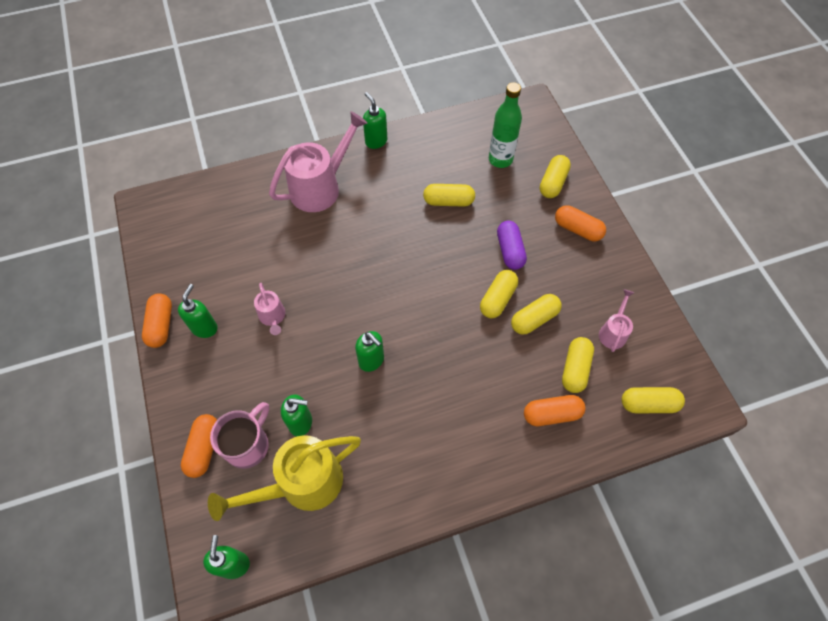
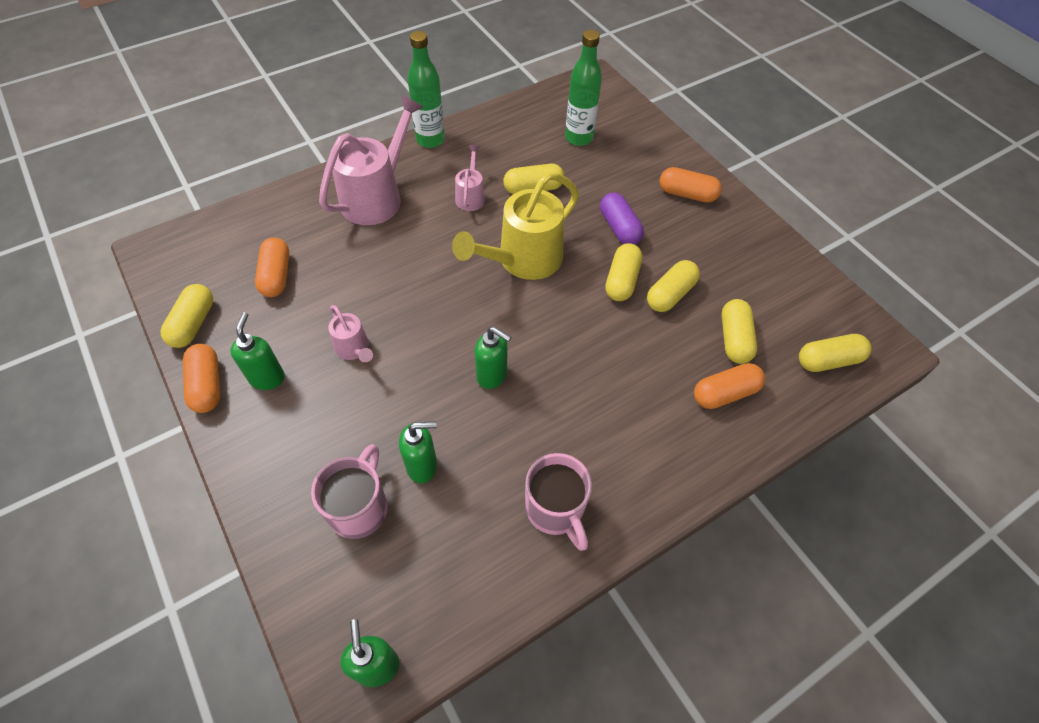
camera: 15 degrees left, 5 degrees down
orange capsule [181,414,217,478] -> orange capsule moved to [255,237,289,297]
yellow watering can [208,435,361,521] -> yellow watering can moved to [452,173,579,280]
green soap dispenser [363,92,387,149] -> green bottle [408,31,445,148]
yellow capsule [540,155,571,198] -> yellow capsule moved to [161,284,213,348]
pink watering can [599,289,634,352] -> pink watering can moved to [455,145,485,211]
none -> pink mug [525,453,592,551]

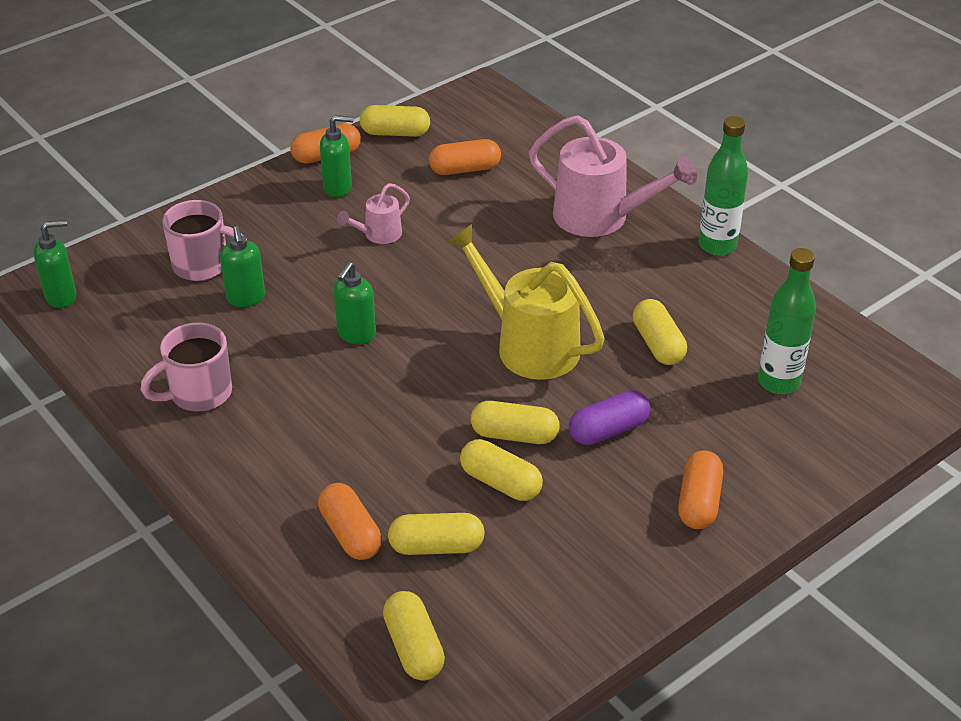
camera: 85 degrees right, 15 degrees down
pink watering can [455,145,485,211] -> none

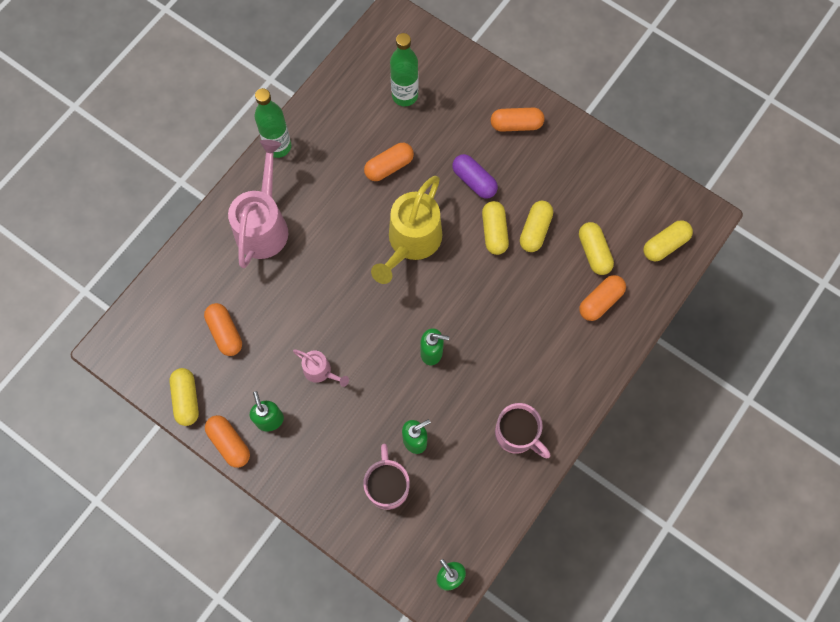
camera: 105 degrees left, 30 degrees up
yellow capsule [633,299,687,365] -> orange capsule [364,143,414,181]

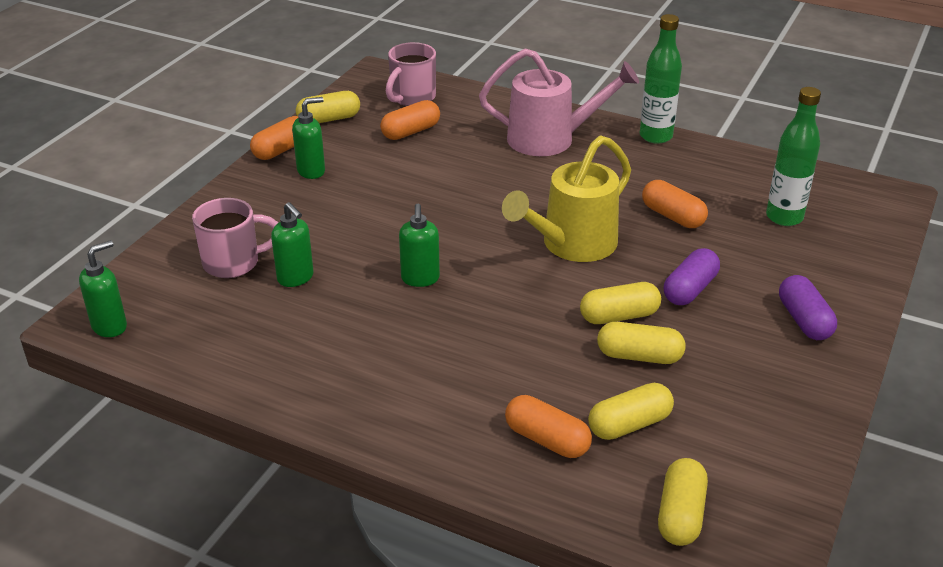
camera: 80 degrees right, 35 degrees down
pink watering can [293,349,349,387] -> none
yellow watering can [371,176,442,284] -> yellow watering can turned 60 degrees counterclockwise [502,135,631,262]
orange capsule [491,108,544,132] -> purple capsule [779,275,837,340]
pink mug [495,403,550,458] -> pink mug moved to [386,42,436,106]
yellow capsule [643,220,693,261] -> yellow capsule turned 60 degrees clockwise [658,458,708,546]

